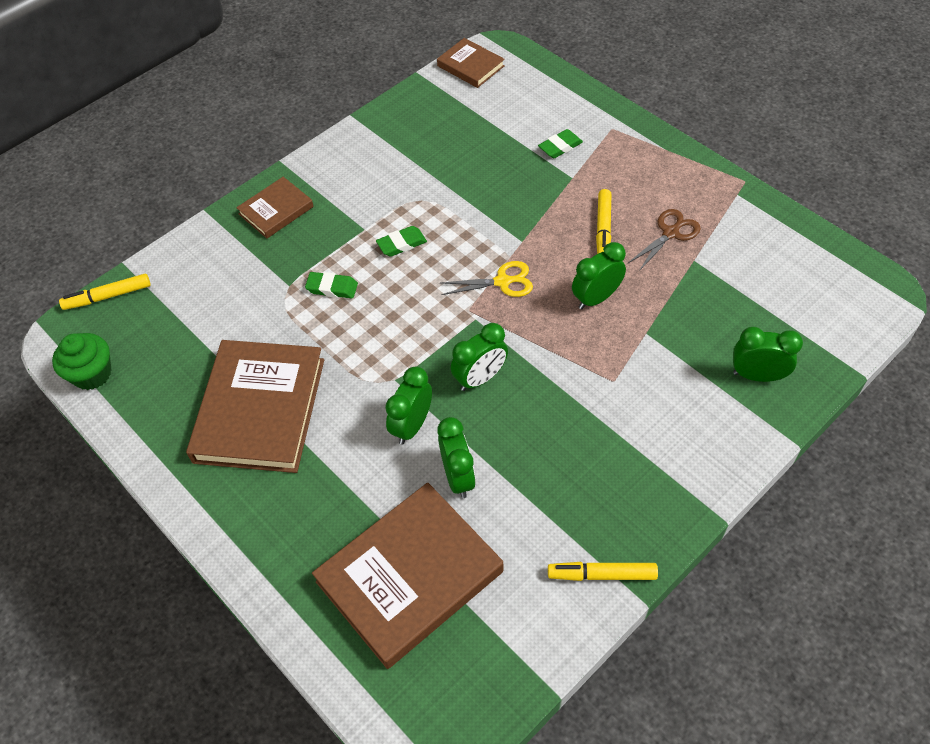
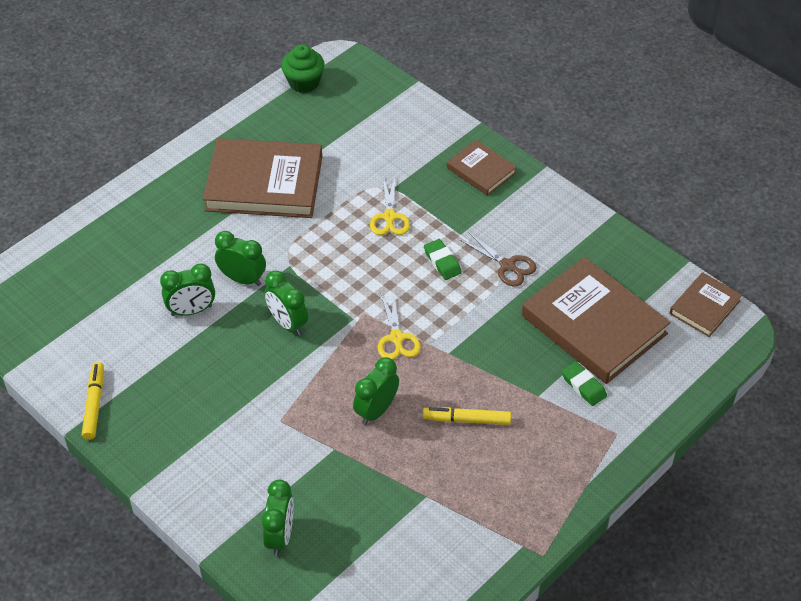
camera: 85 degrees right, 5 degrees down
yellow marker [59,274,151,310] -> none
green eraser [305,272,358,298] -> yellow scissors [370,174,410,235]
brown book [312,482,503,669] -> brown book moved to [522,257,671,384]
green clock [572,242,626,309] -> green clock turned 105 degrees counterclockwise [353,357,399,425]
brown scissors [628,209,701,271] -> brown scissors moved to [460,232,537,286]

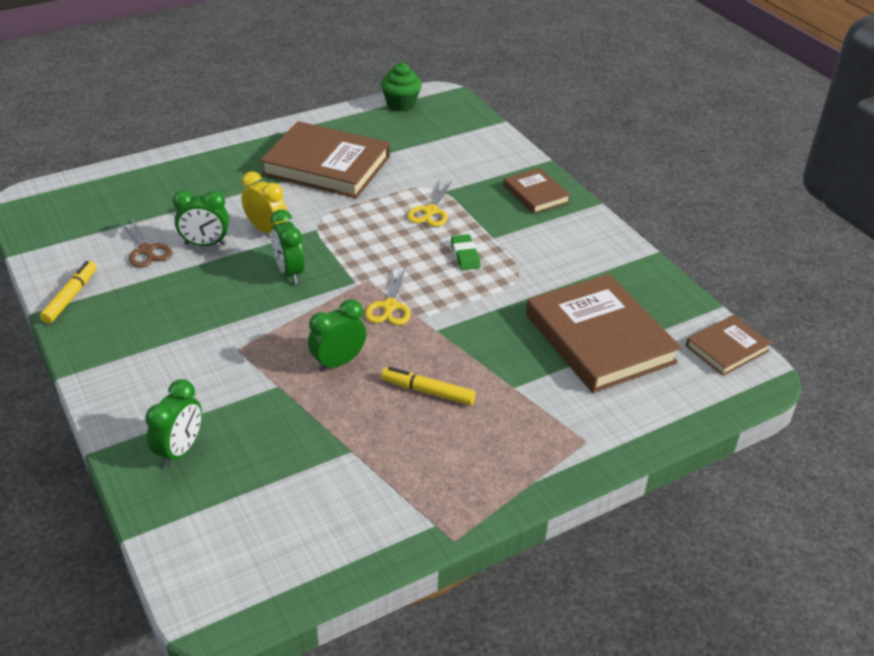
camera: 15 degrees right, 10 degrees down
green clock [215,231,266,286] -> yellow clock [241,171,287,233]
brown scissors [460,232,537,286] -> brown scissors moved to [119,218,172,268]
green eraser [561,361,607,406] -> none

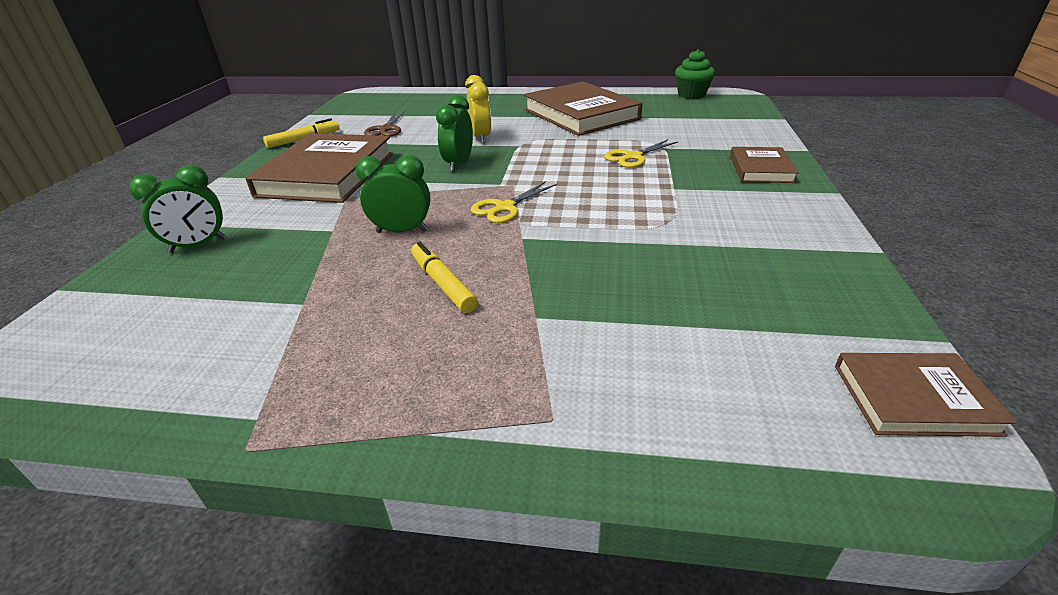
camera: 40 degrees right, 5 degrees down
green clock [173,190,229,246] -> none
green eraser [451,234,481,270] -> none
brown book [526,274,681,393] -> brown book moved to [245,133,393,203]

